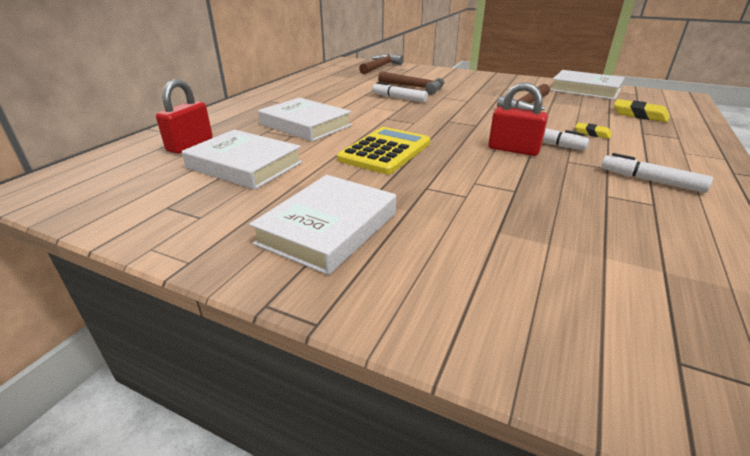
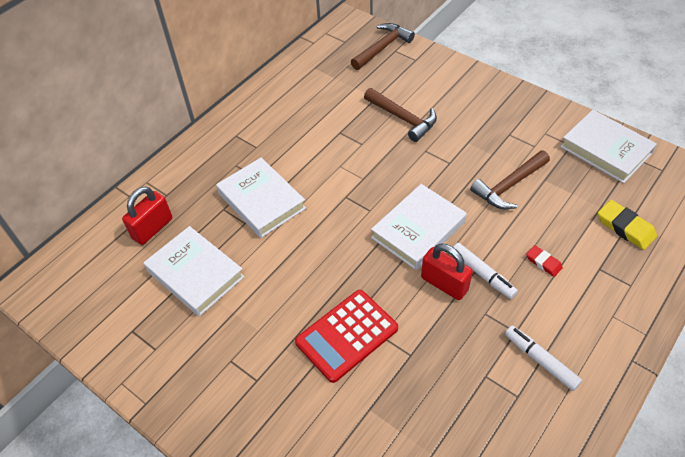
camera: 15 degrees right, 20 degrees up
white book [249,175,396,275] -> white book moved to [371,184,467,270]
yellow calculator [337,127,430,174] -> none
white marker [372,82,428,102] -> none
yellow eraser [575,122,612,139] -> red eraser [526,245,563,277]
none -> red calculator [295,290,398,383]

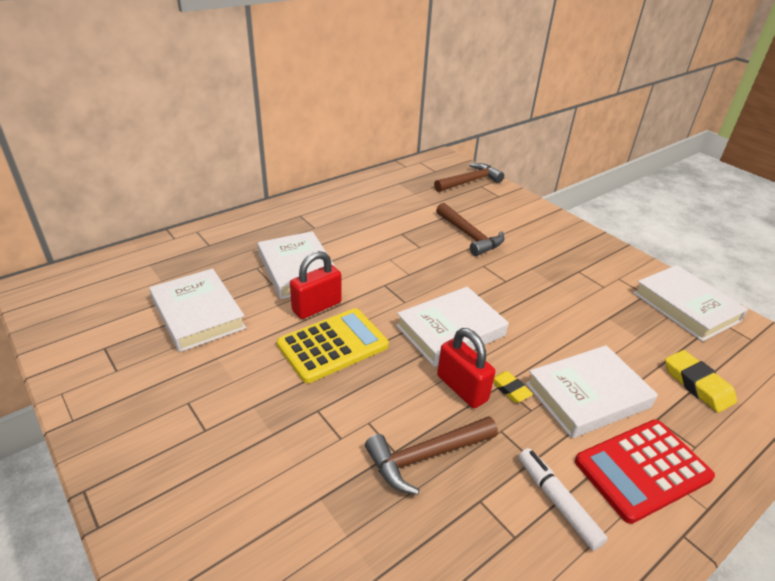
camera: 10 degrees right, 15 degrees down
red padlock [122,187,172,245] -> red padlock moved to [290,251,342,319]
red calculator [295,290,398,383] -> red calculator moved to [575,419,715,524]
white marker [453,243,518,299] -> yellow eraser [493,371,533,403]
brown hammer [470,150,550,209] -> brown hammer moved to [365,416,498,495]
red eraser [526,245,563,277] -> white book [526,345,658,438]
none -> yellow calculator [277,308,389,383]

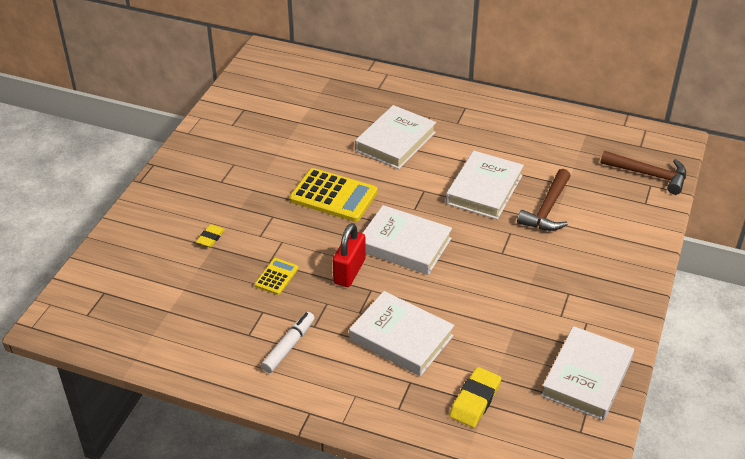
camera: 60 degrees right, 5 degrees up
white book [149,268,246,352] -> white book moved to [446,151,524,220]
red padlock [290,251,342,319] -> none
brown hammer [365,416,498,495] -> yellow calculator [255,258,299,295]
yellow eraser [493,371,533,403] -> yellow eraser moved to [196,224,225,247]
red calculator [575,419,715,524] -> none

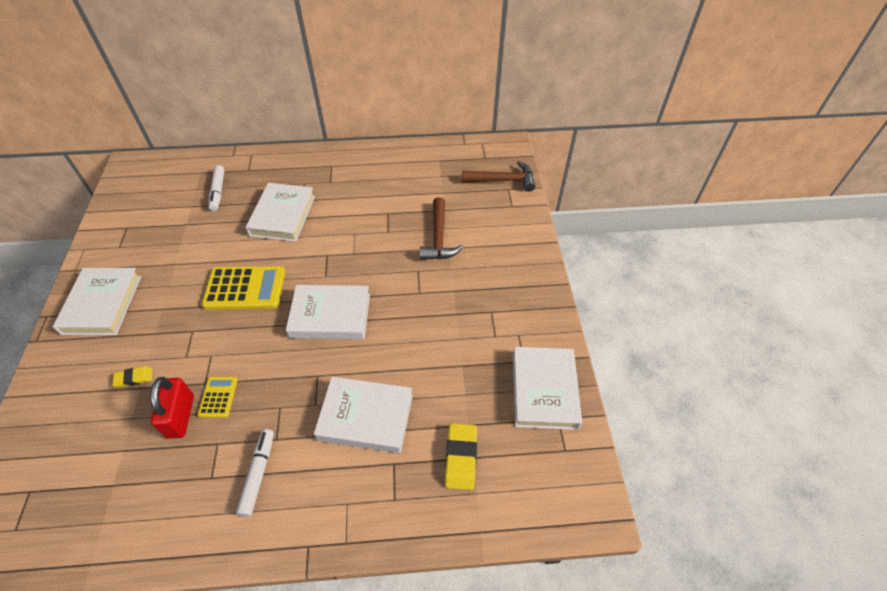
camera: 25 degrees left, 10 degrees up
yellow eraser [196,224,225,247] -> yellow eraser turned 75 degrees clockwise [113,366,152,388]
red padlock [333,223,366,287] -> red padlock moved to [150,377,194,439]
white book [446,151,524,220] -> white book moved to [53,268,141,335]
none -> white marker [208,165,225,211]

